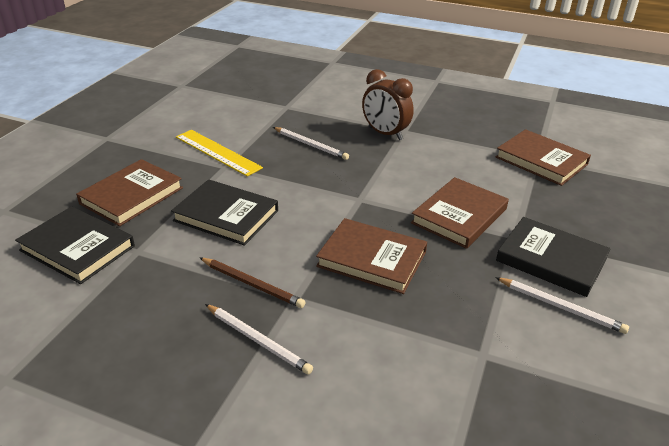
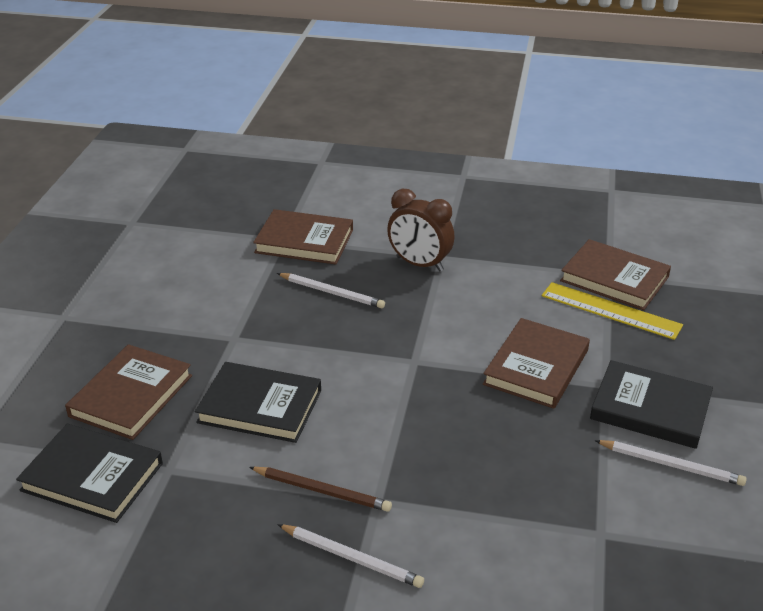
camera: 10 degrees left, 0 degrees up
yellow ruler [176,130,263,177] -> yellow ruler moved to [542,282,683,340]
brown book [316,218,427,294] -> brown book moved to [253,209,353,265]

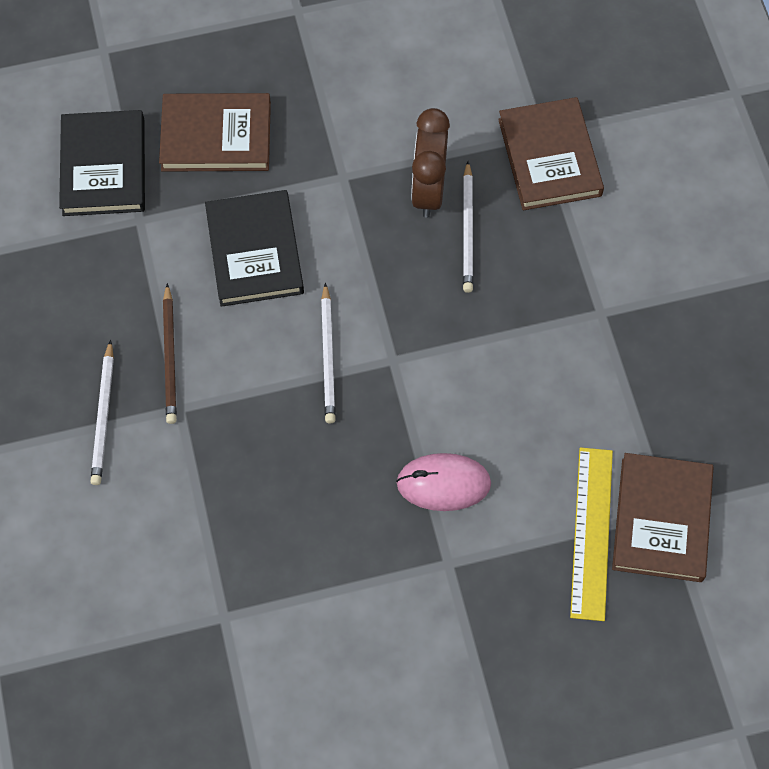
camera: 65 degrees right, 30 degrees up
brown clock [387,189,455,272] -> brown clock moved to [411,108,450,218]
brown book [483,318,590,409] -> pink mouse [396,453,491,511]
black book [590,360,713,449] -> none
white pencil [594,440,747,486] -> white pencil moved to [321,282,336,424]

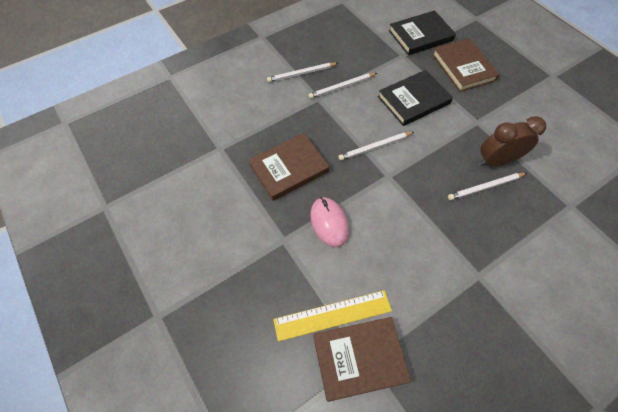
camera: 70 degrees right, 5 degrees down
brown pencil [163,283,177,424] -> white pencil [308,73,377,99]
brown book [498,97,604,210] -> brown book moved to [248,133,329,201]

